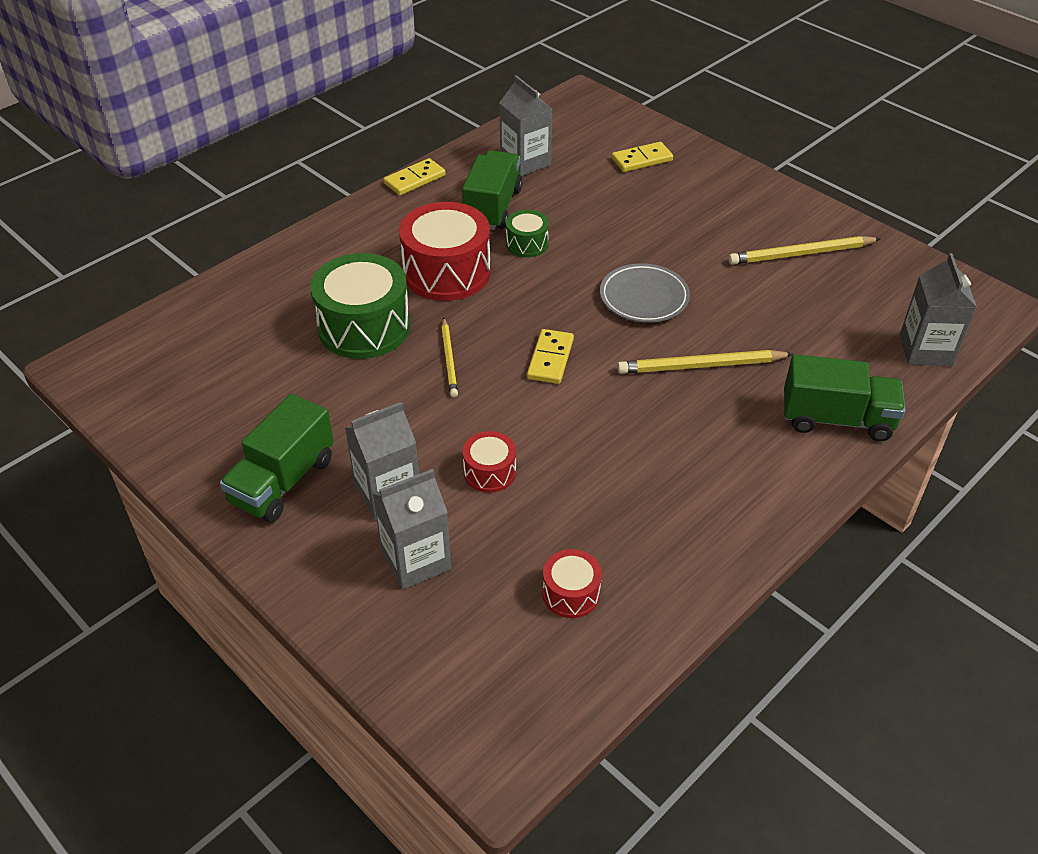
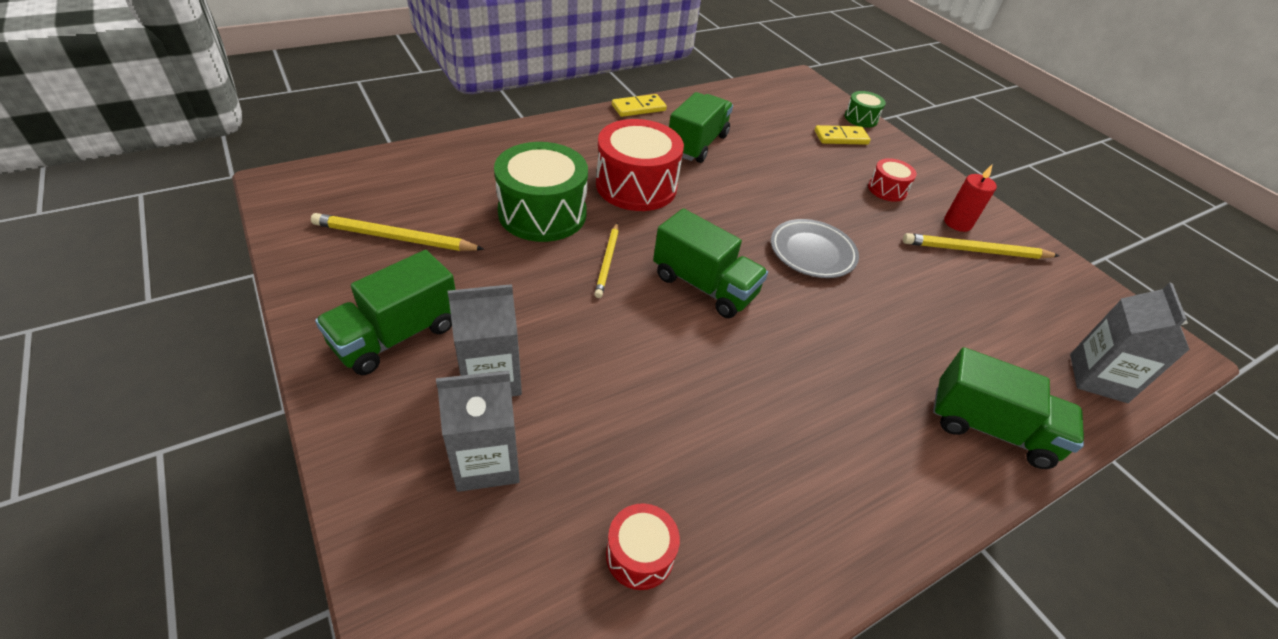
camera: 10 degrees right, 0 degrees up
red drum [463,431,516,493] -> red drum moved to [868,158,917,202]
grey carton [499,75,552,176] -> none
green drum [506,210,549,257] -> green drum moved to [844,91,886,128]
yellow domino [527,329,574,384] -> green truck [653,208,768,318]
yellow pencil [617,350,793,374] -> yellow pencil moved to [311,213,484,251]
none -> red candle [944,165,997,232]

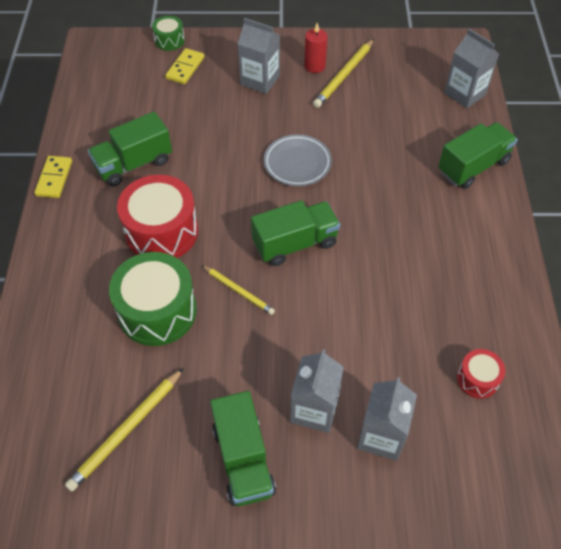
camera: 55 degrees left, 10 degrees up
green truck [669,92,733,163] -> green truck turned 90 degrees counterclockwise [88,112,172,186]
red drum [868,158,917,202] -> grey carton [238,18,280,94]

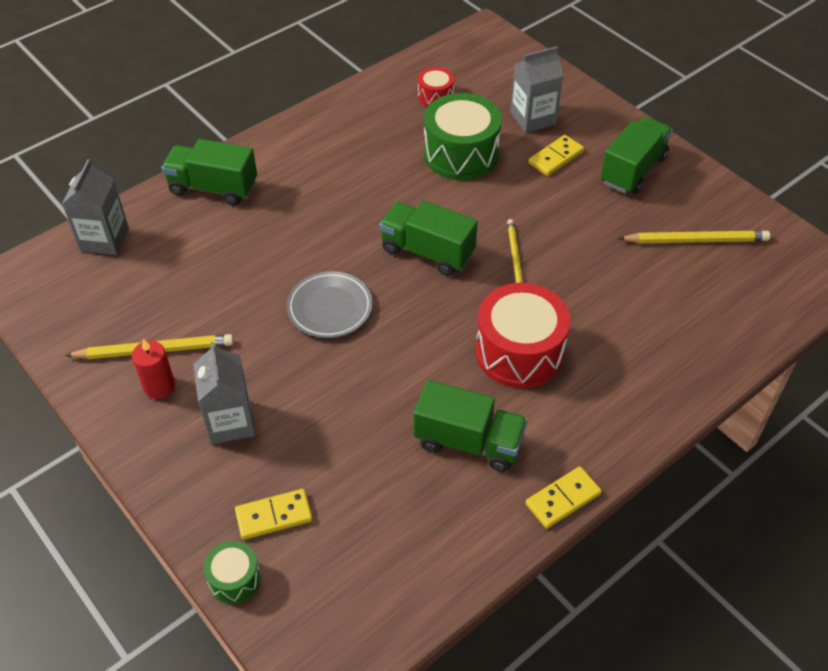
camera: 130 degrees left, 5 degrees down
green drum [109,252,197,346] -> green drum moved to [424,93,502,180]
grey carton [290,349,344,433] -> yellow domino [528,135,584,176]

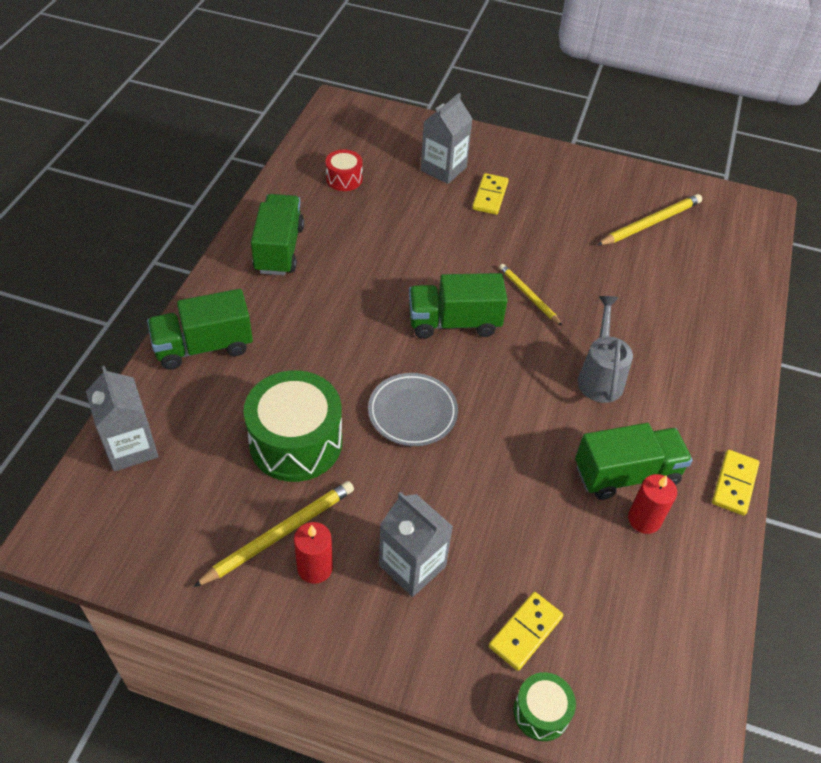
camera: 35 degrees left, 0 degrees up
green drum [424,93,502,180] -> green drum moved to [244,370,342,482]
red drum [475,283,570,388] -> grey watering can [578,296,633,403]
green truck [600,117,672,194] -> green truck moved to [251,194,304,275]
none -> red candle [628,474,677,534]

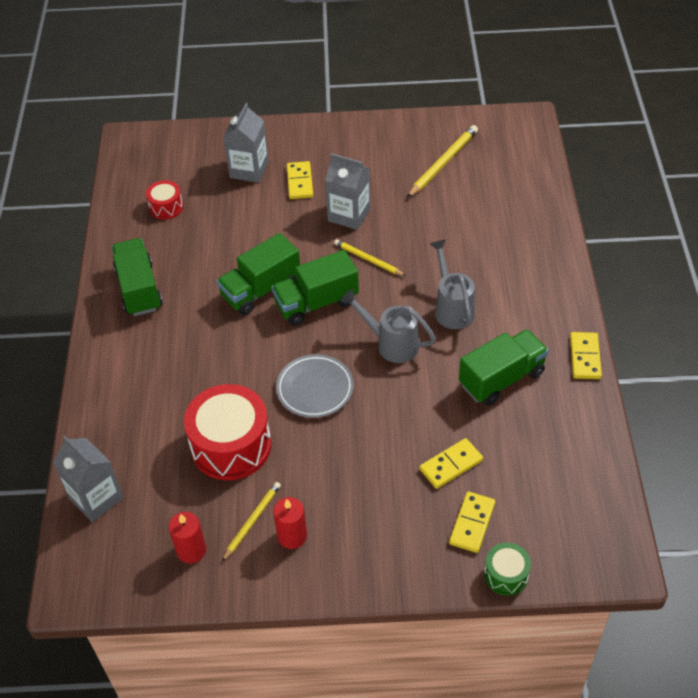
camera: 15 degrees left, 0 degrees up
green truck [147,289,253,370] -> green truck moved to [216,233,300,315]
yellow pencil [193,481,354,587] -> yellow pencil [222,482,281,562], size x0.64
green drum [244,370,342,482] -> red drum [184,384,271,480]
grey carton [379,492,453,597] -> grey carton moved to [325,153,370,230]
red candle [628,474,677,534] -> red candle moved to [169,512,206,564]
none -> grey watering can [341,289,436,363]
none -> yellow domino [419,438,483,489]

